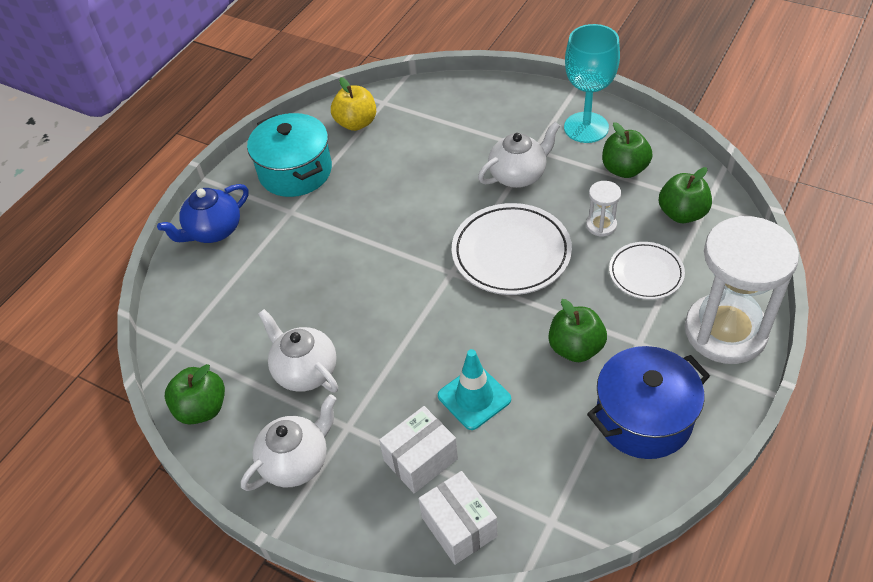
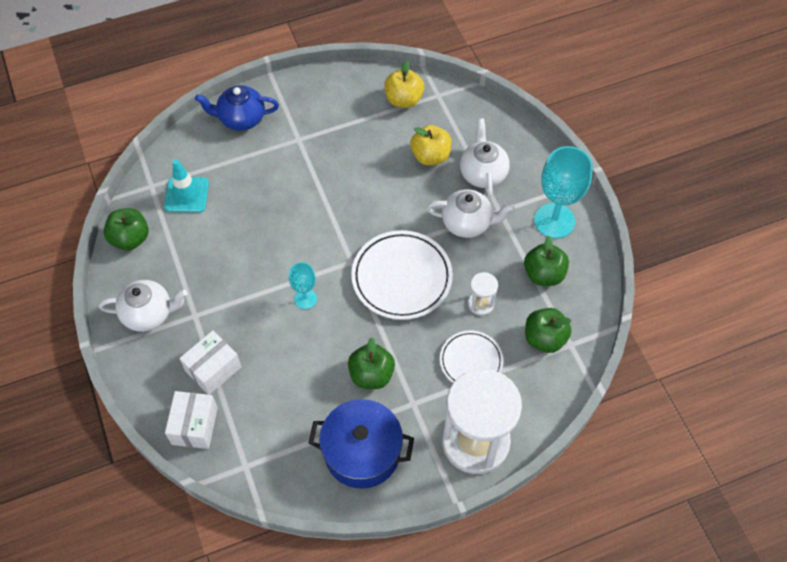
camera: 35 degrees right, 10 degrees up
turquoise pot [247,113,332,197] -> none
white teapot [258,309,338,392] -> white teapot moved to [460,118,510,198]
white box [379,406,458,493] -> white box turned 45 degrees counterclockwise [179,330,242,395]
turquoise traffic cone [438,349,511,430] -> turquoise traffic cone moved to [164,159,209,213]
none -> turquoise goblet [289,262,317,309]
none -> yellow apple [410,125,452,165]

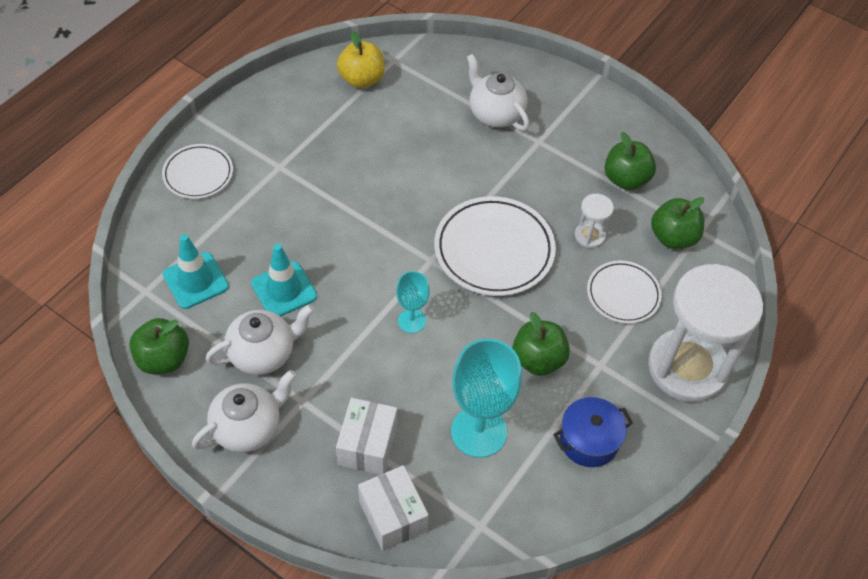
camera: 35 degrees left, 5 degrees down
blue teapot [195,85,279,131] -> white plate [162,144,233,199]
blue pot [308,399,414,489] -> blue pot [553,397,633,467], size x0.64
yellow apple [410,125,452,165] -> none
white teapot [427,189,514,238] -> white teapot moved to [206,304,314,375]
turquoise goblet [534,146,593,238] -> turquoise goblet moved to [451,339,522,458]
none -> turquoise traffic cone [251,244,317,316]

